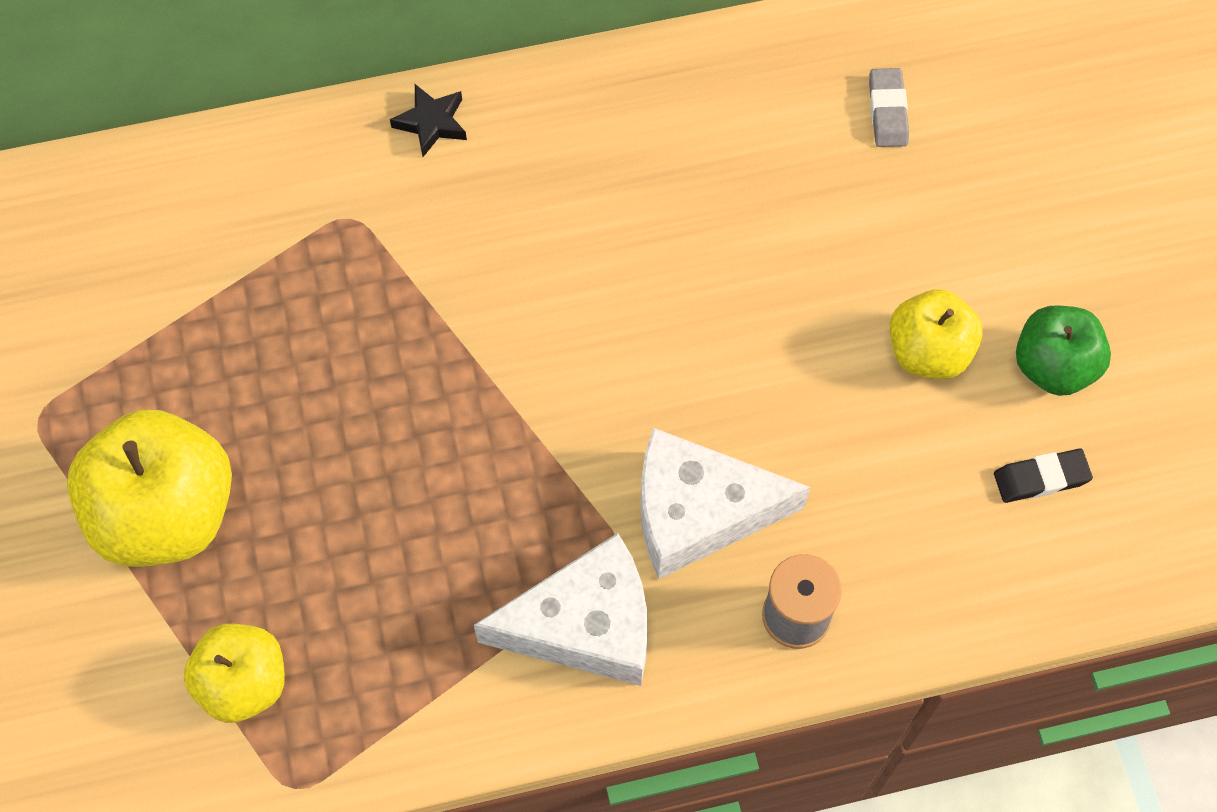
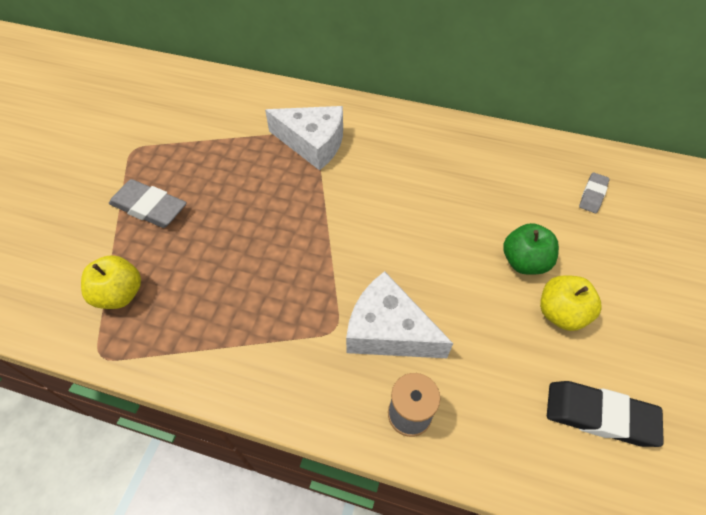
camera: 30 degrees right, 10 degrees down
yellow apple [67,409,232,567] -> grey eraser [109,179,187,228]
black star [390,84,467,157] -> none
white cheese [474,533,647,686] -> white cheese moved to [265,106,343,170]
black eraser [994,448,1093,503] -> black eraser [547,381,664,447], size x1.72
green apple [1016,305,1111,396] -> green apple moved to [503,223,559,274]

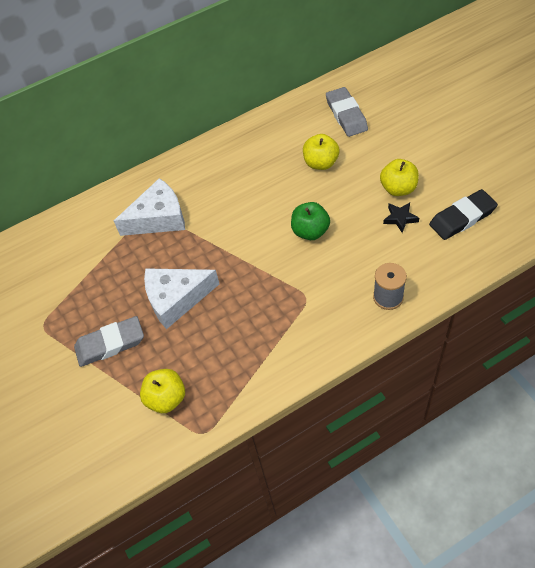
camera: 40 degrees left, 0 degrees up
white cheese [346,271,453,358] -> white cheese moved to [144,268,219,329]
green apple [503,223,559,274] -> green apple moved to [291,202,330,240]
grey eraser [579,172,610,213] -> grey eraser [326,87,368,137], size x1.72
none -> yellow apple [303,134,339,170]
none -> black star [383,203,419,233]

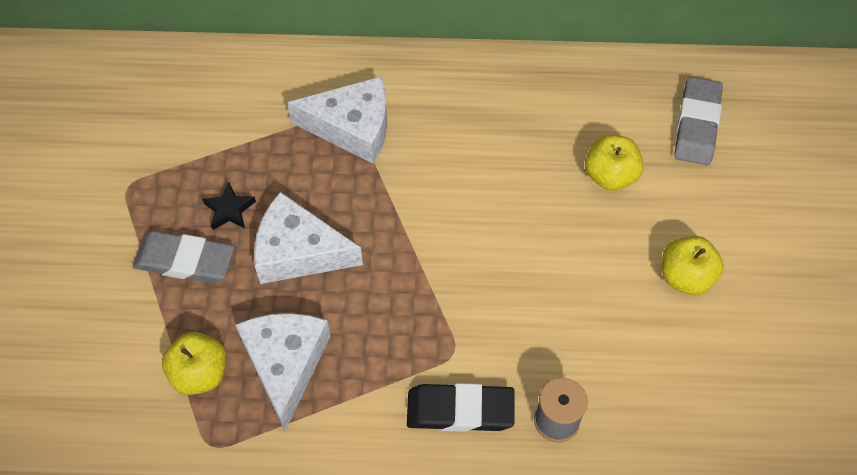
camera: 25 degrees right, 5 degrees up
green apple [291,202,330,240] -> none
black star [383,203,419,233] -> black star moved to [202,182,256,230]
black eraser [429,189,498,240] -> black eraser moved to [407,383,515,432]
none -> white cheese [235,313,330,431]

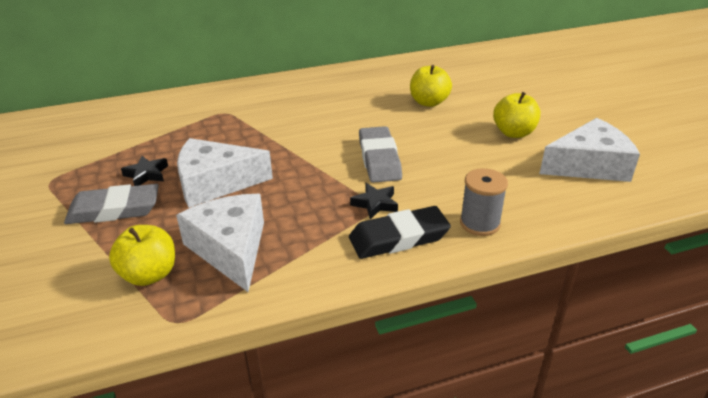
camera: 20 degrees left, 25 degrees down
white cheese [287,76,387,164] -> white cheese moved to [539,118,640,182]
grey eraser [674,77,723,165] -> grey eraser moved to [359,126,402,183]
none -> black star [350,183,398,219]

